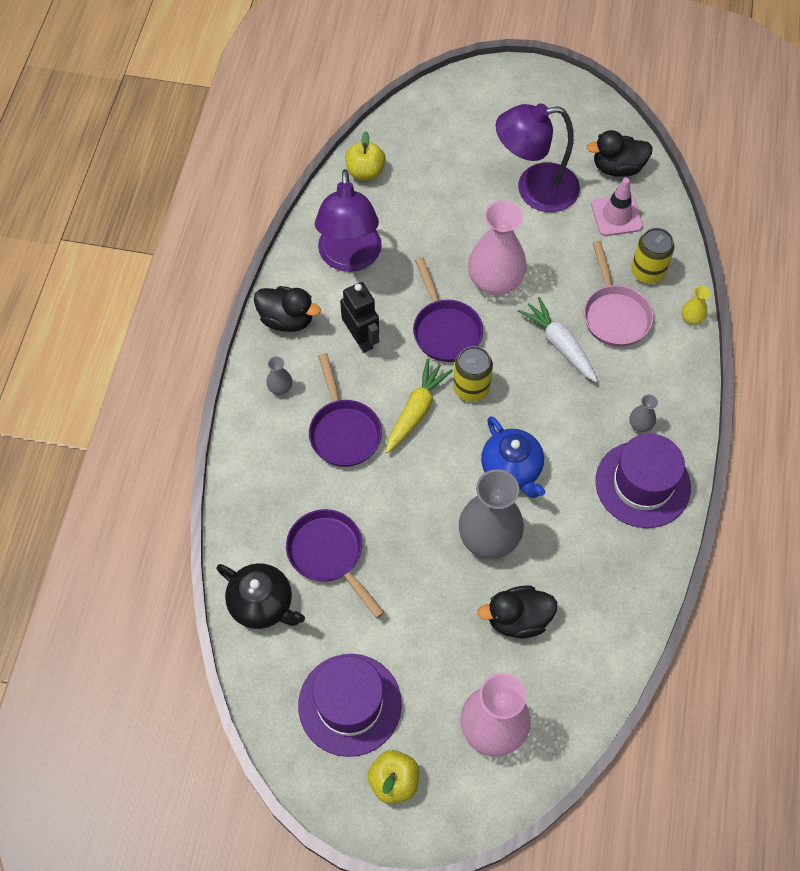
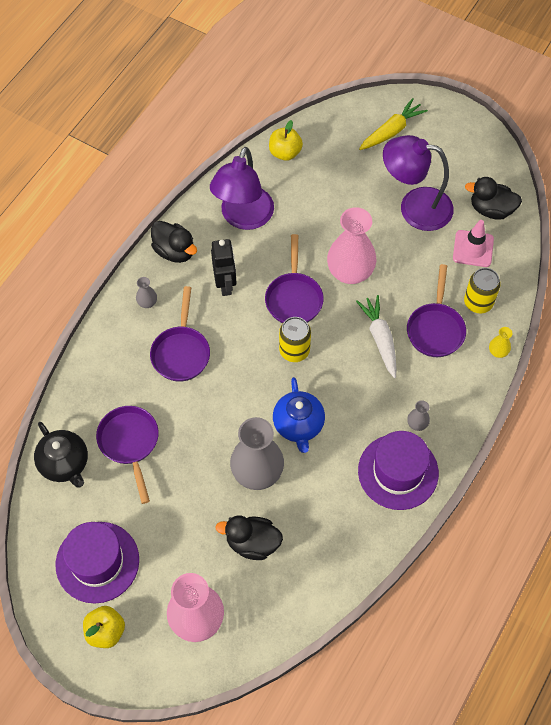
camera: 20 degrees right, 0 degrees up
yellow carrot [386,359,453,453] -> yellow carrot moved to [359,98,428,150]
pink pan [584,241,654,347] -> purple pan [407,264,466,357]

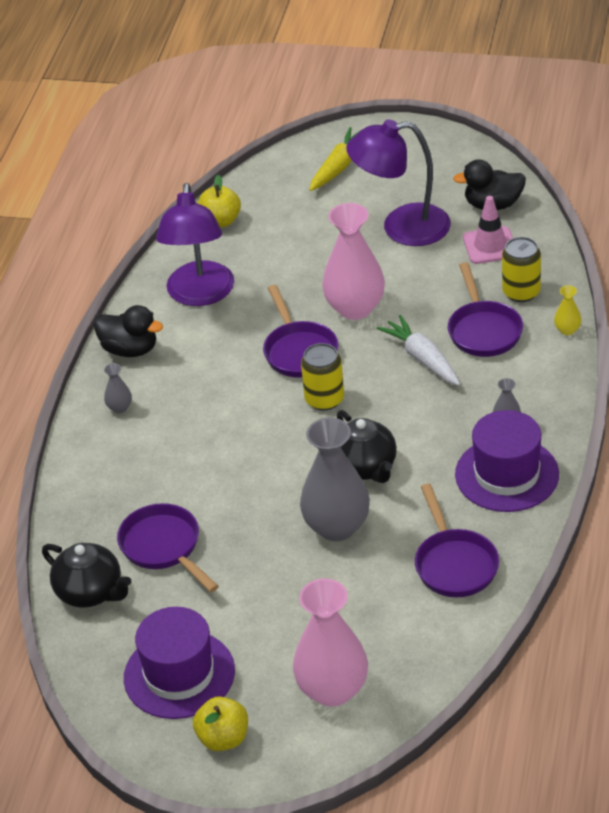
camera: 15 degrees left, 20 degrees down
purple pan [150,286,210,382] -> purple pan moved to [415,483,499,597]
black robot [211,239,236,296] -> none
black duck [215,516,283,560] -> none
blue teapot [273,377,325,453] -> black teapot [337,410,397,483]

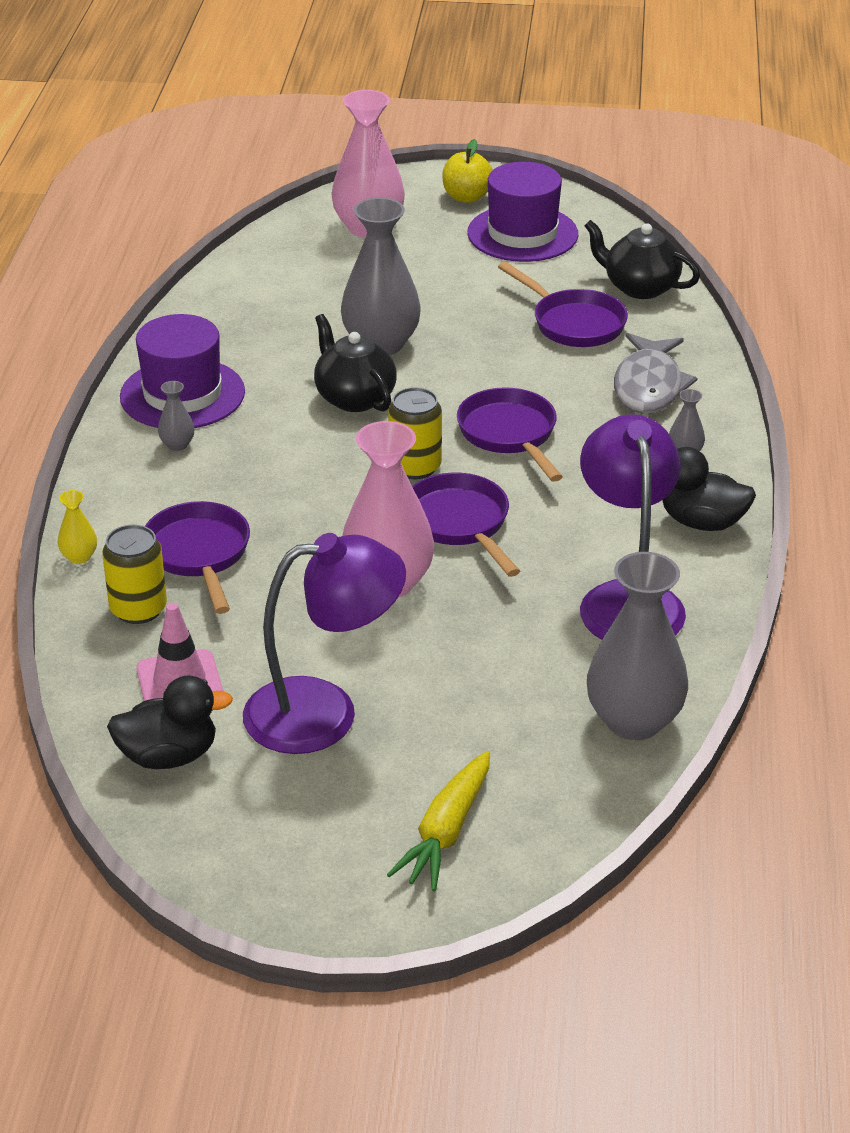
camera: 170 degrees right, 5 degrees down
yellow apple [198,175,241,227] -> grey vase [587,552,688,740]
white carrot [377,315,460,386] -> none
purple pan [415,483,499,597] -> purple pan moved to [457,387,563,482]
none -> grey fish [614,333,697,414]

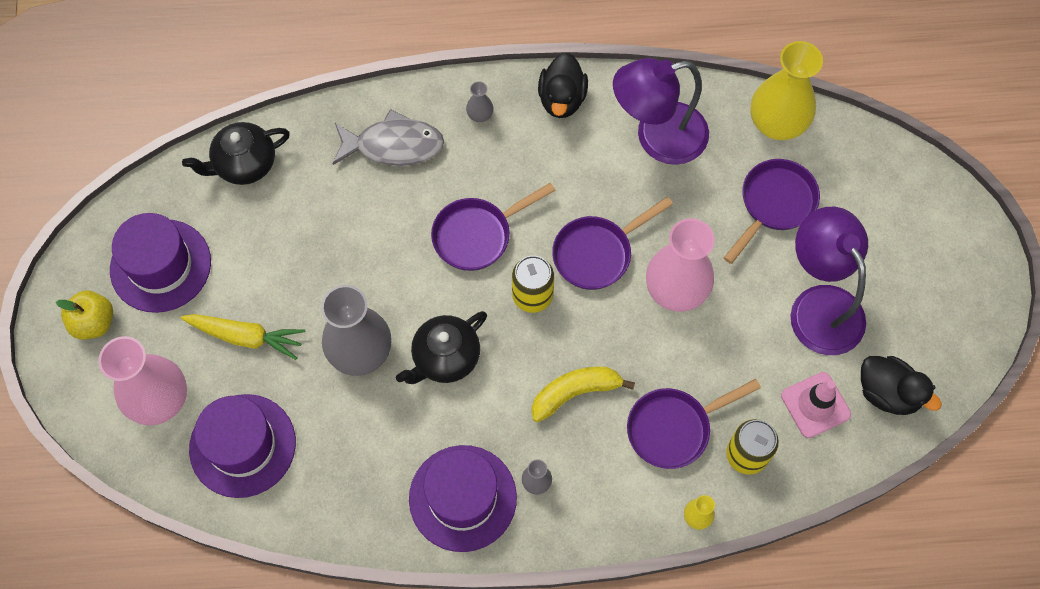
camera: 100 degrees left, 30 degrees up
black duck [107,676,233,769] -> black duck turned 150 degrees clockwise [861,356,942,415]
yellow carrot [387,751,490,891] -> yellow carrot moved to [181,314,305,360]
purple pan [498,262,628,347] -> purple pan moved to [724,159,820,264]
black teapot [584,220,700,299] -> black teapot turned 45 degrees clockwise [182,122,290,185]
grey vase [587,552,688,740] -> yellow vase [750,41,823,140]
none -> purple hat [189,394,296,498]
none -> yellow banana [532,367,635,422]

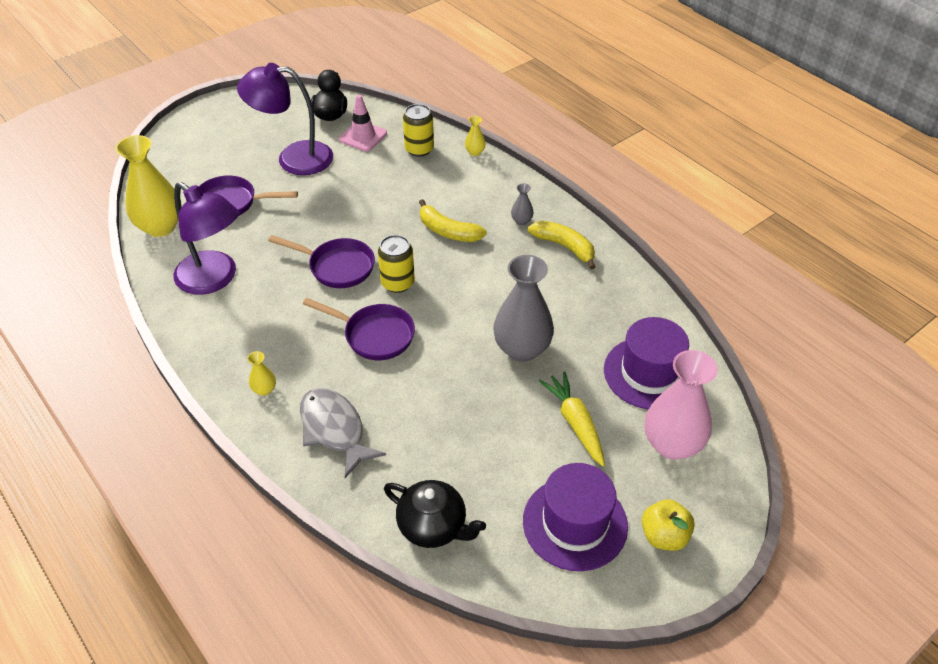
camera: 125 degrees left, 20 degrees down
black teapot [396,311,487,384] -> none
purple hat [409,445,517,552] -> yellow banana [528,221,595,270]
grey vase [466,81,493,122] -> yellow vase [247,351,276,396]
black duck [538,52,588,118] -> none
purple pan [627,379,761,469] -> none
pink vase [646,218,715,312] -> none
purple lamp [790,207,868,355] -> purple lamp turned 60 degrees clockwise [237,63,333,175]

